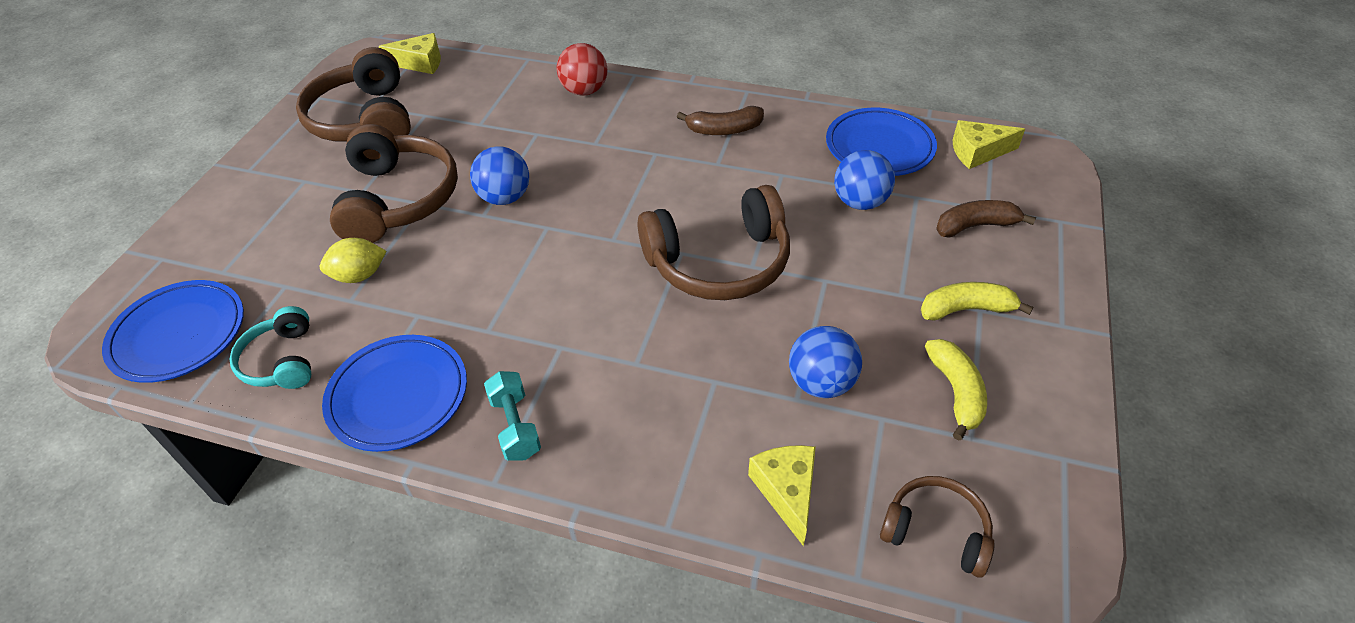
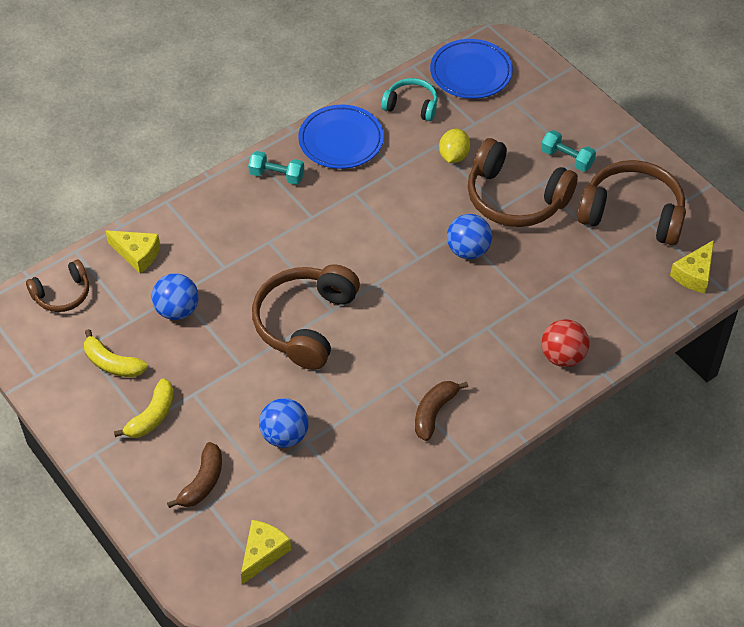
camera: 125 degrees right, 5 degrees up
blue plate [826,107,937,176] -> none
none -> turquoise dumbbell [541,130,596,171]

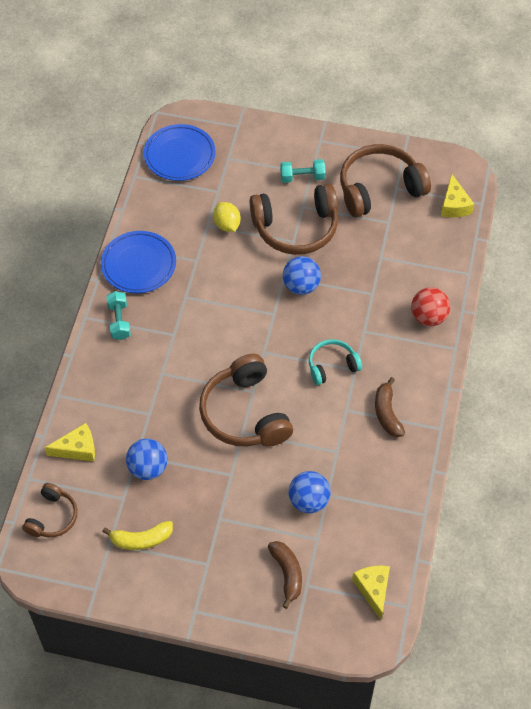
camera: 40 degrees left, 5 degrees up
yellow banana [114,378,174,438] -> none
turquoise dumbbell [248,151,304,185] -> turquoise dumbbell turned 75 degrees counterclockwise [106,291,131,340]
turquoise headphones [381,78,438,121] -> turquoise headphones moved to [309,339,362,385]

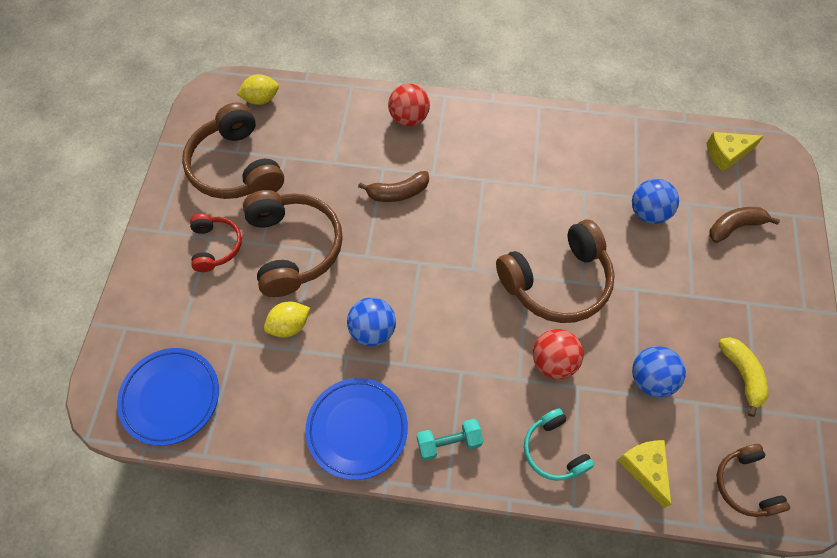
camera: 95 degrees left, 5 degrees up
brown headphones [22,483,78,537] -> brown headphones turned 120 degrees counterclockwise [717,444,790,517]
turquoise dumbbell [280,159,326,183] -> red headphones [190,214,242,272]
blue ball [283,256,321,295] -> blue ball moved to [347,297,396,346]
turquoise headphones [309,339,362,385] -> turquoise headphones moved to [524,408,594,481]
brown banana [375,377,405,437] -> brown banana moved to [358,171,429,202]
yellow cheese [441,174,474,218] -> yellow lemon [237,74,279,105]
none -> red ball [533,329,583,379]

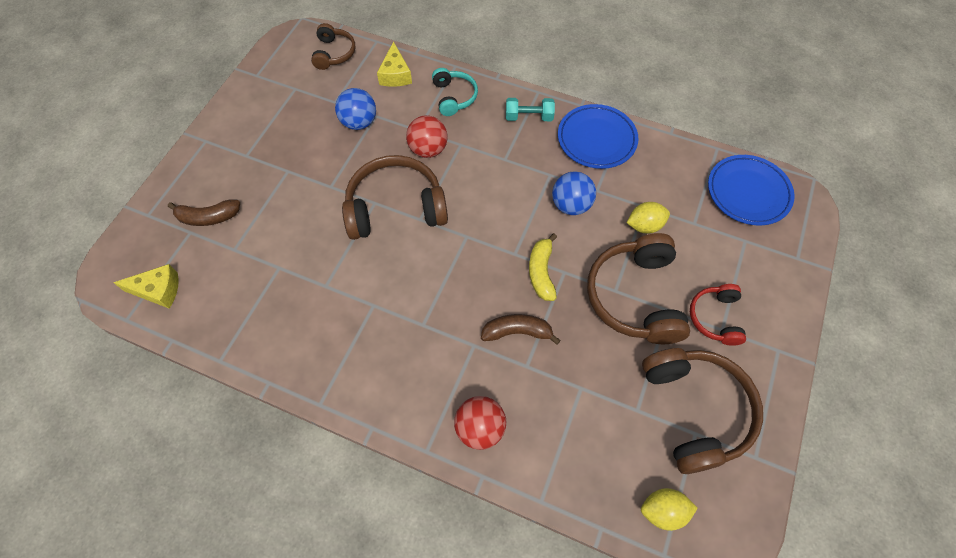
camera: 165 degrees left, 0 degrees up
blue ball [632,179,679,224] -> none
yellow banana [718,337,768,417] -> yellow banana moved to [529,233,557,301]

